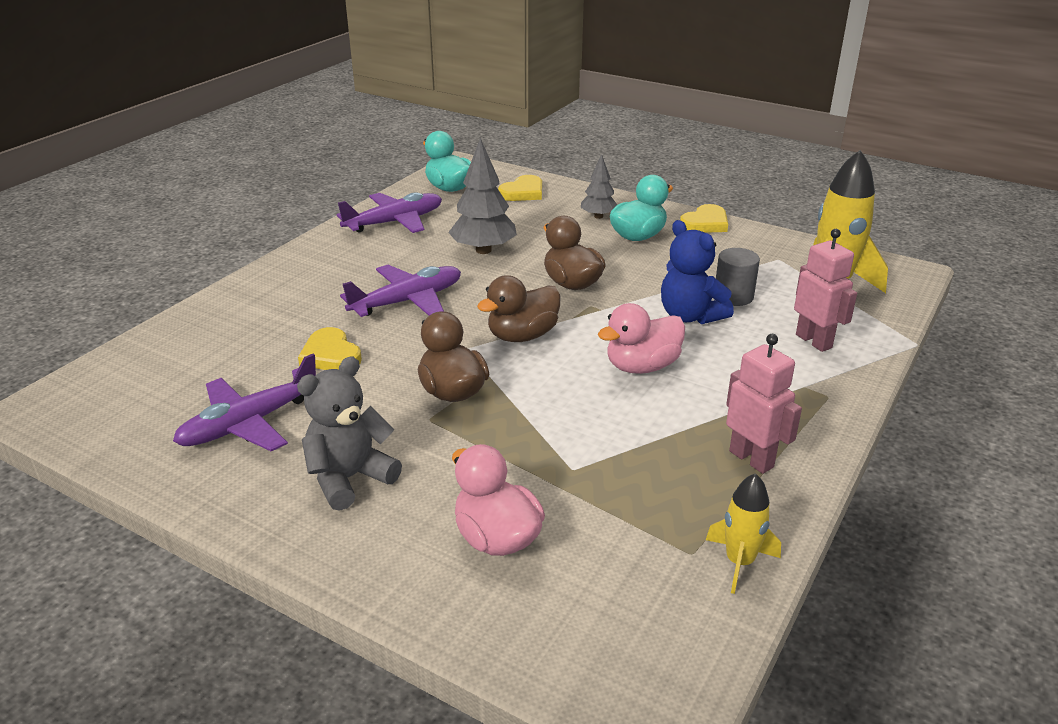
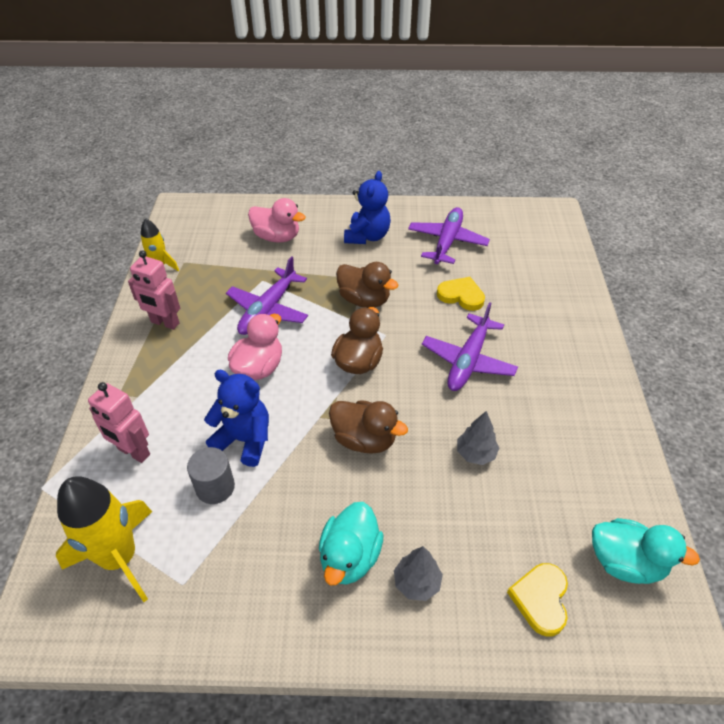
camera: 150 degrees right, 15 degrees up
grey teddy bear [297,356,402,511] -> blue teddy bear [344,171,391,244]
purple plane [337,192,442,233] -> purple plane moved to [226,256,308,335]
grey tree [448,138,517,254] -> grey tree [457,411,499,465], size x0.60
yellow heart [680,204,728,233] -> none

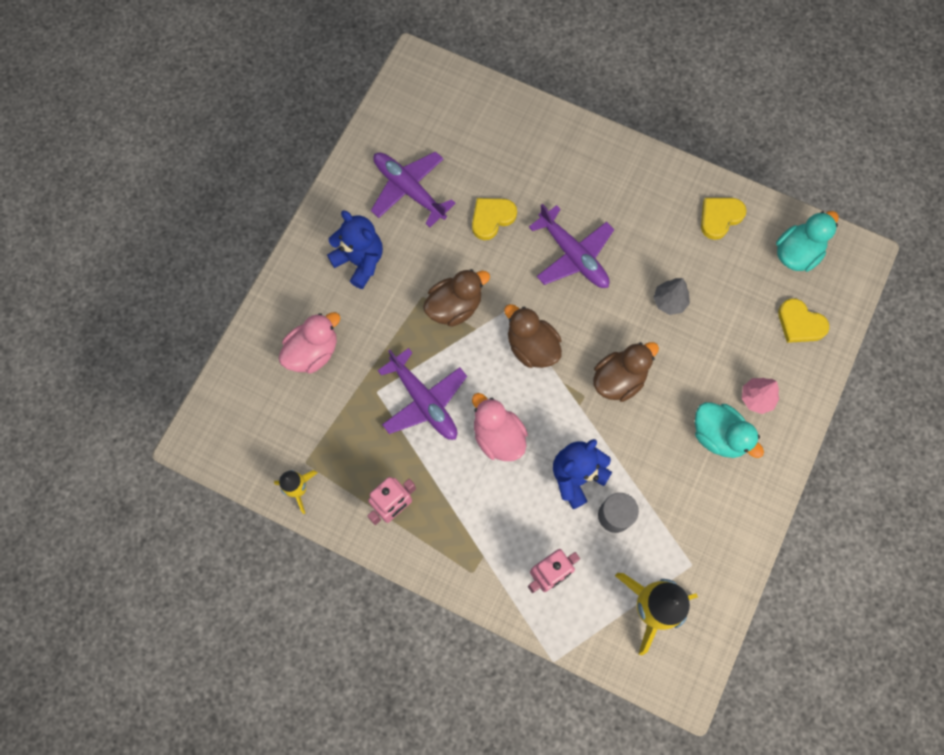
camera: 65 degrees left, 25 degrees up
grey tree [394,546,443,601] -> pink tree [742,378,779,414]
none -> yellow heart [701,198,747,240]

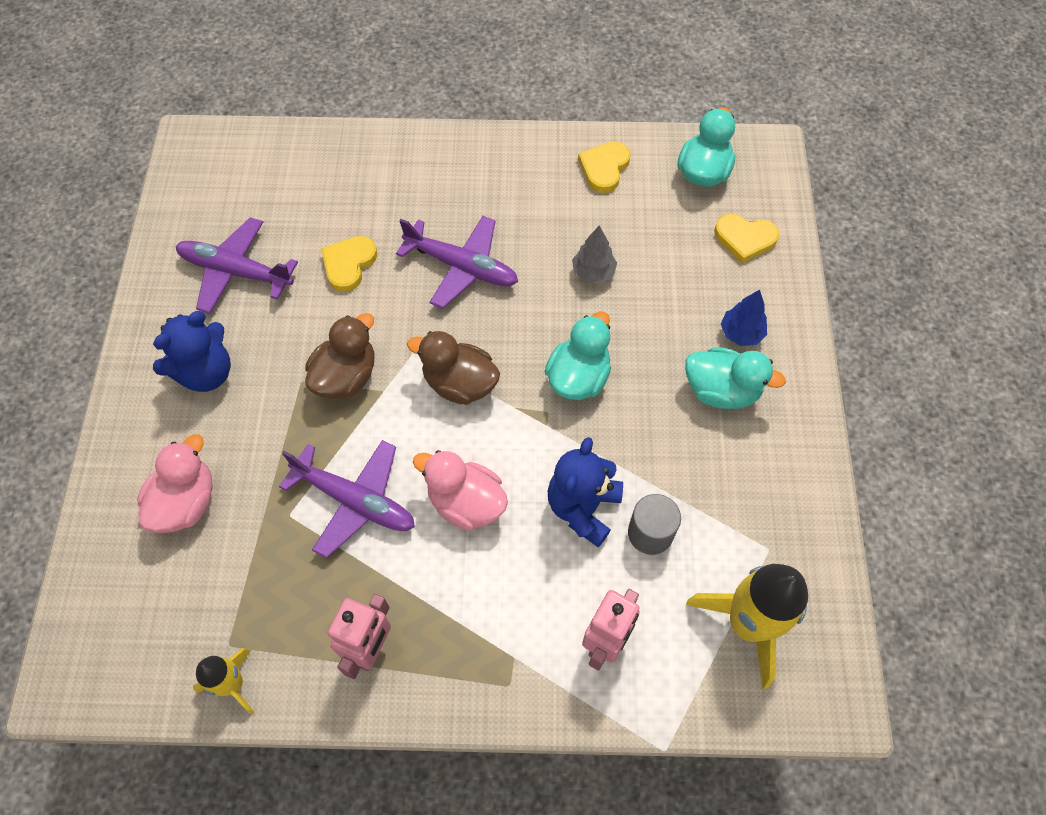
camera: 25 degrees left, 10 degrees down
blue teddy bear [327,211,383,289] -> blue teddy bear turned 120 degrees clockwise [153,311,231,392]
brown duck [593,342,659,402] -> turquoise duck [545,311,611,400]
pink tree [742,378,779,414] -> blue tree [721,290,767,346]

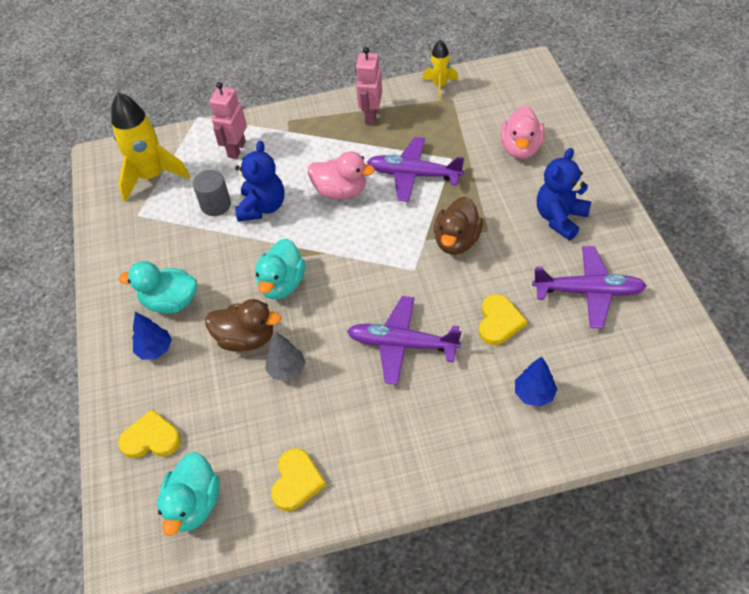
camera: 170 degrees right, 10 degrees down
brown duck [407,331,500,405] -> brown duck moved to [205,299,281,352]
none -> blue tree [515,357,557,407]

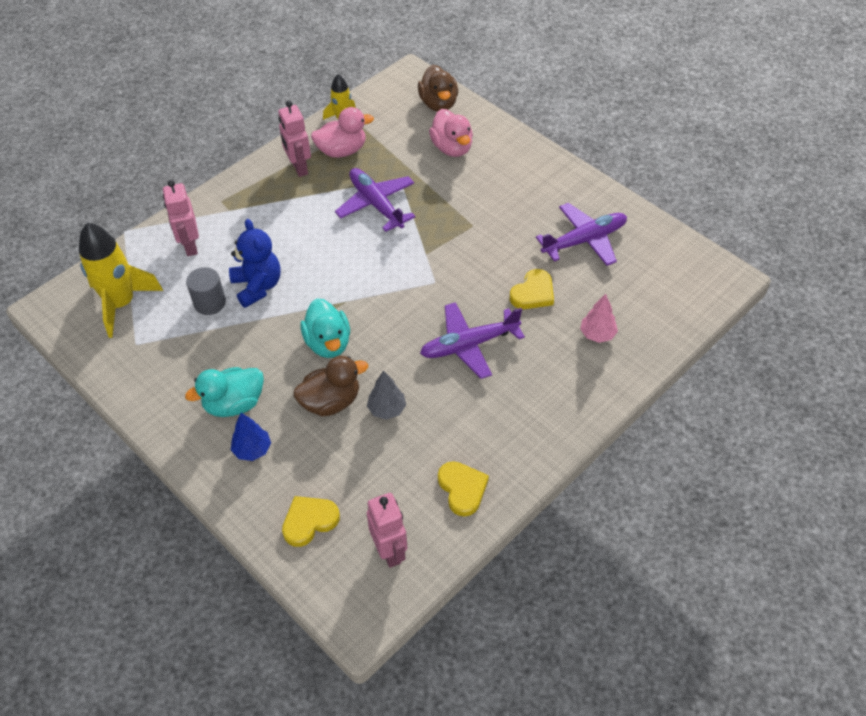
camera: 35 degrees left, 0 degrees up
turquoise duck [157,452,220,536] -> pink robot [367,493,408,568]
pink duck [308,151,375,199] -> pink duck moved to [311,107,374,158]
purple plane [367,137,464,202] -> purple plane turned 75 degrees clockwise [335,168,416,232]
brown duck [434,197,483,255] -> brown duck moved to [418,65,458,112]
yellow heart [479,294,527,345] -> yellow heart turned 60 degrees clockwise [510,269,554,309]
blue tree [515,357,557,407] -> pink tree [580,294,618,343]
blue teddy bear [537,148,591,240] -> none

